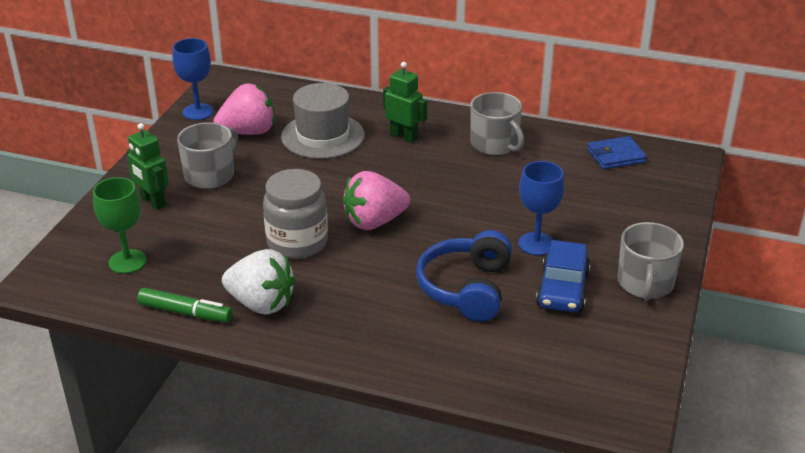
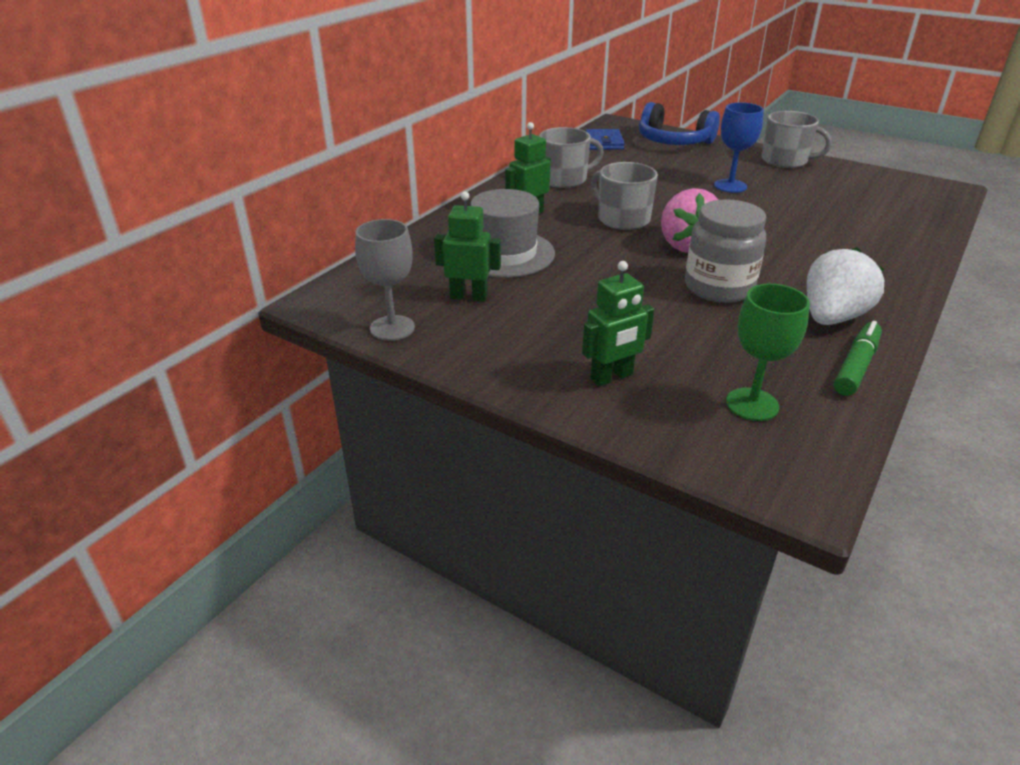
camera: 75 degrees left, 0 degrees up
blue goblet [173,38,214,120] -> grey goblet [355,219,415,341]
grey mug [177,122,238,189] -> grey mug moved to [591,162,658,230]
pink strawberry [214,83,274,135] -> green robot [434,192,501,301]
blue headphones [416,230,512,322] -> blue headphones moved to [639,102,720,145]
blue car [536,240,591,312] -> none

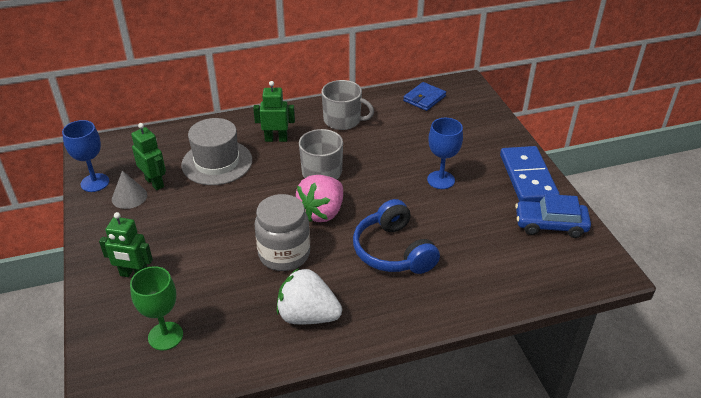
camera: 40 degrees right, 5 degrees up
grey goblet [355,219,415,341] -> blue goblet [62,120,109,192]
blue headphones [639,102,720,145] -> blue headphones moved to [353,199,440,274]
grey mug [762,111,832,168] -> blue domino [500,146,560,202]
white strawberry [807,247,885,325] -> white strawberry turned 150 degrees counterclockwise [277,268,342,324]
green marker [834,321,882,396] -> none
none -> grey cone [112,171,147,209]
none -> blue car [515,194,591,238]

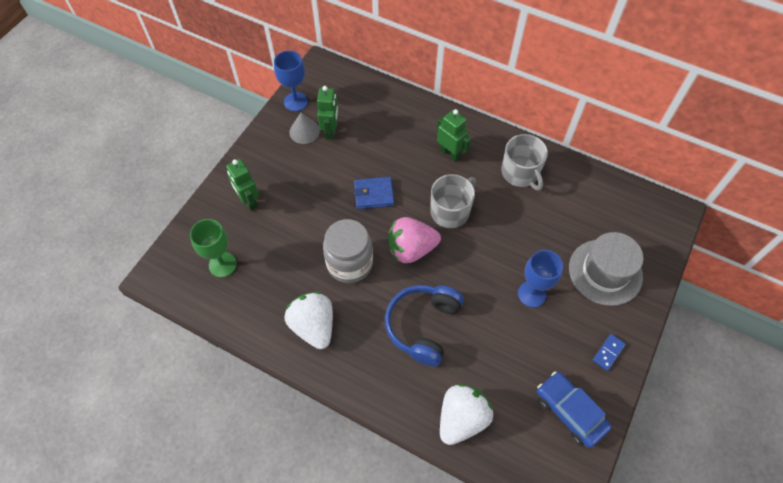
camera: 45 degrees right, 20 degrees up
grey hat [181,118,252,185] -> grey hat moved to [569,232,644,306]
blue wallet [403,82,446,111] -> blue wallet moved to [354,177,394,209]
blue domino [500,146,560,202] -> blue domino [593,334,626,371], size x0.42
none -> white strawberry [440,384,493,445]

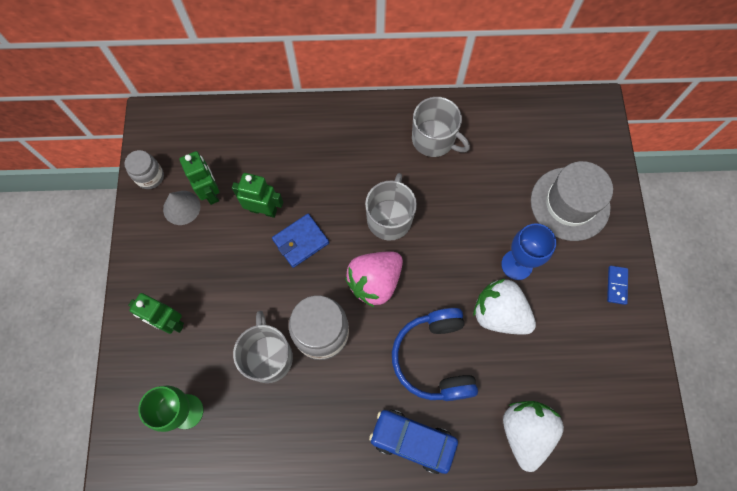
camera: 30 degrees left, 10 degrees up
blue goblet [274,51,308,111] -> grey jar [124,150,164,189]
white strawberry [284,292,333,349] -> white strawberry moved to [473,279,536,335]
green robot [437,109,471,162] -> green robot moved to [232,173,283,218]
blue car [537,372,612,448] -> blue car moved to [369,410,458,474]
none -> grey mug [233,311,293,383]

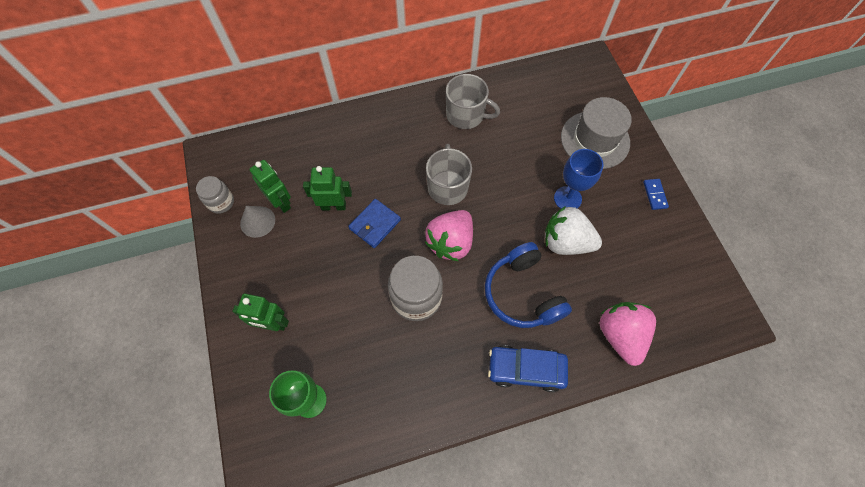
camera: 15 degrees left, 5 degrees down
grey mug [233,311,293,383] -> none
white strawberry [503,401,564,472] -> pink strawberry [599,302,656,366]

